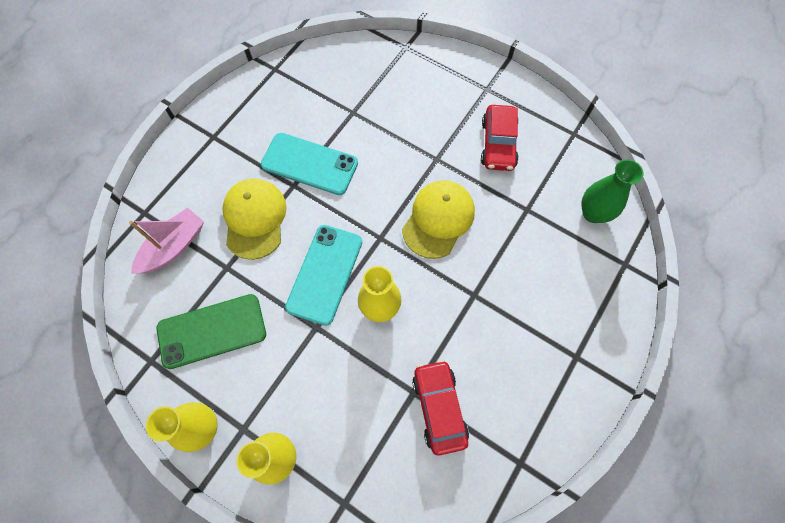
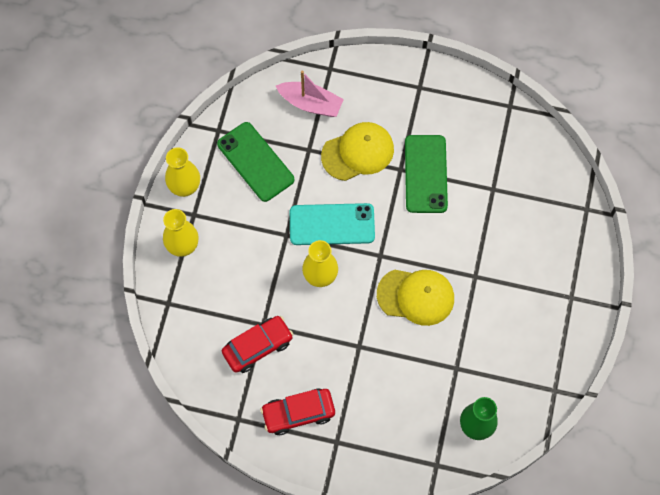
camera: 70 degrees right, 0 degrees up
turquoise phone [261,133,358,195] -> green phone [405,135,448,213]
red car [481,105,519,171] -> red car moved to [260,389,335,435]

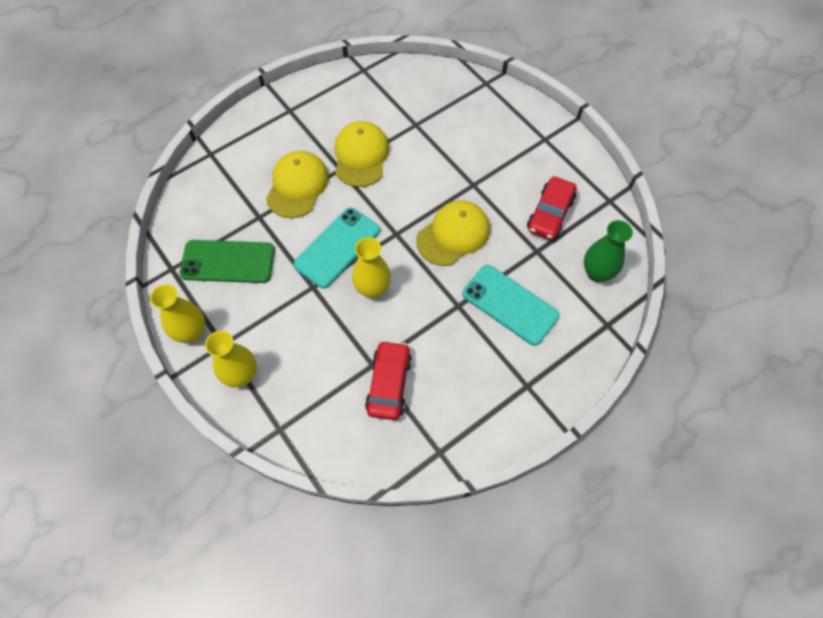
camera: 50 degrees left, 5 degrees down
red car [260,389,335,435] -> red car moved to [527,176,577,240]
pink boat [276,71,344,117] -> none
green phone [405,135,448,213] -> yellow cap [335,121,389,187]
none -> turquoise phone [462,265,560,346]

